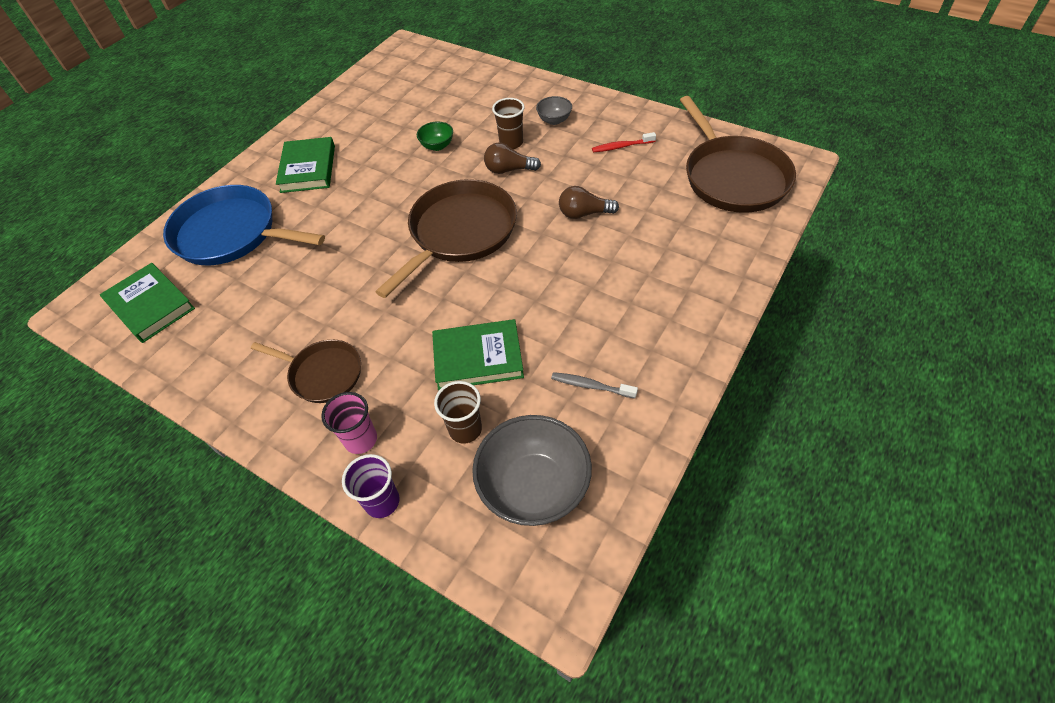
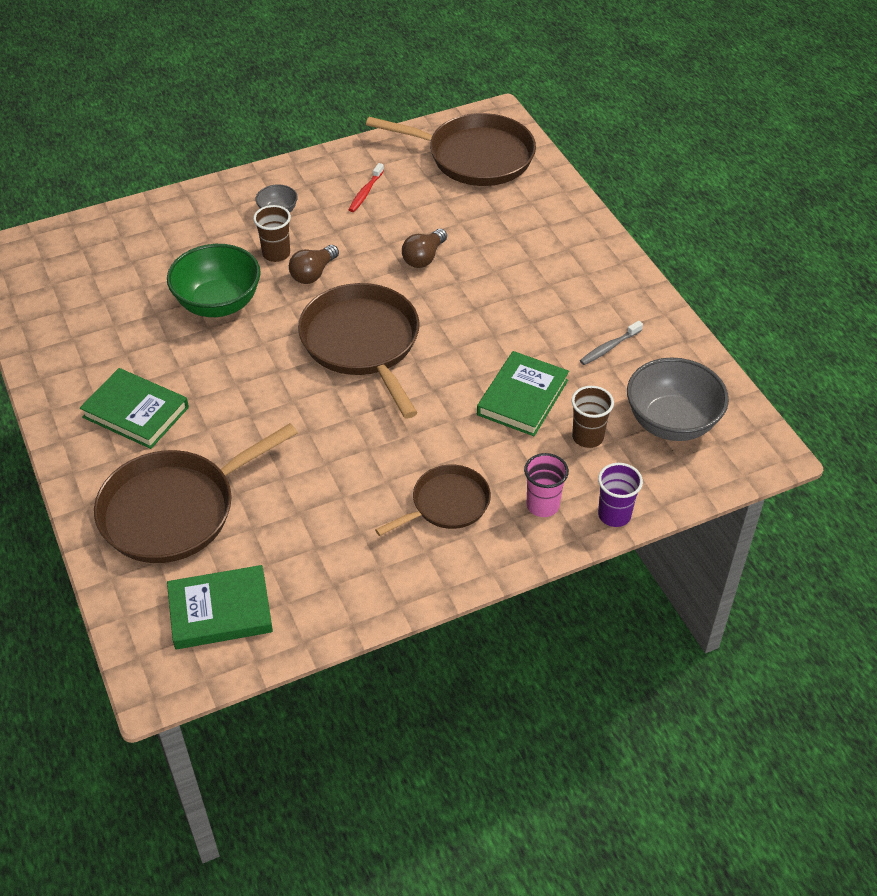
camera: 60 degrees left, 5 degrees down
blue pan [163,185,325,265] -> brown pan [94,423,298,563]
green bowl [417,122,453,151] -> green bowl [167,244,261,317], size x2.05

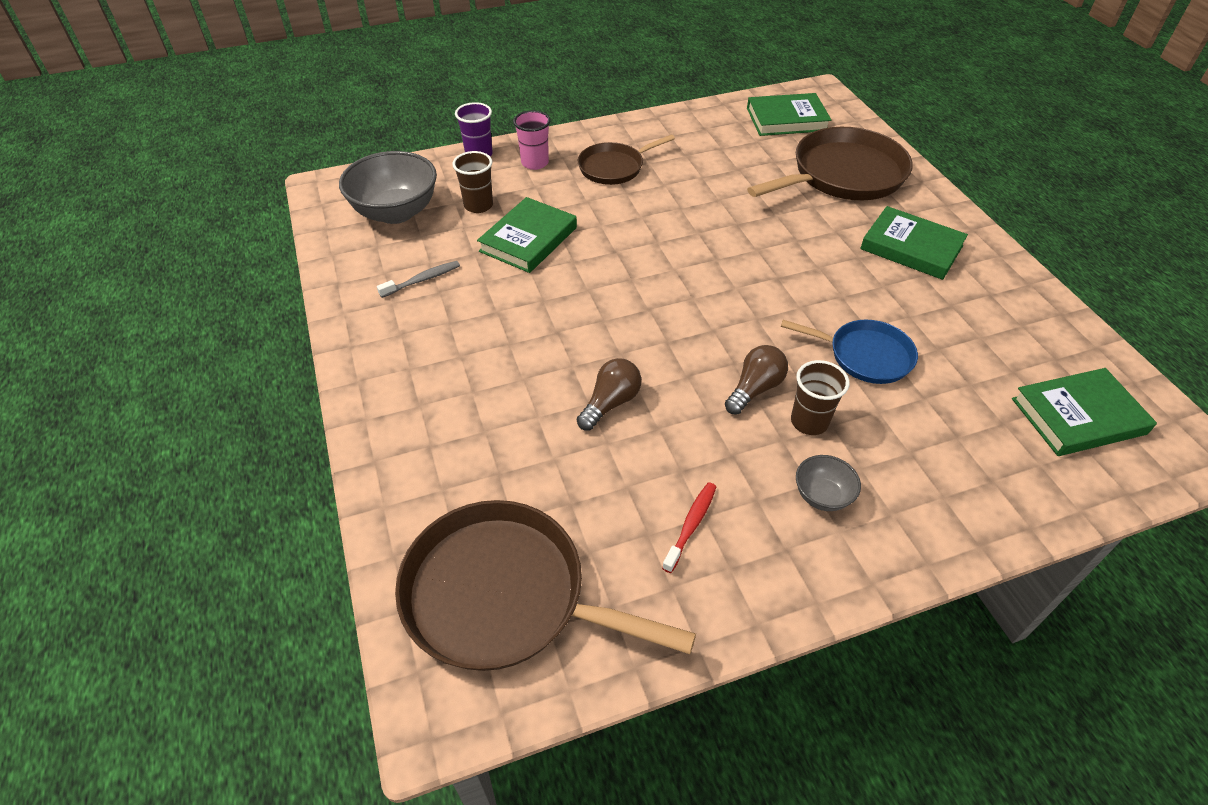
camera: 175 degrees left, 0 degrees up
green bowl [167,244,261,317] -> blue pan [781,320,918,384]
brown pan [298,283,420,418] -> none
none -> green book [1012,368,1157,456]

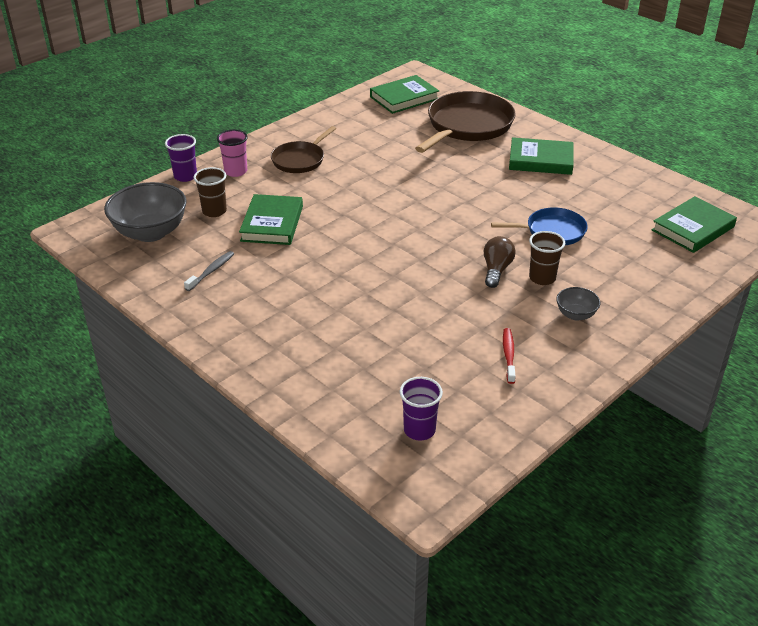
camera: 25 degrees left, 10 degrees down
brown pan [395,500,696,671] -> purple cup [400,377,443,441]
brown light bulb [577,358,641,431] -> none

